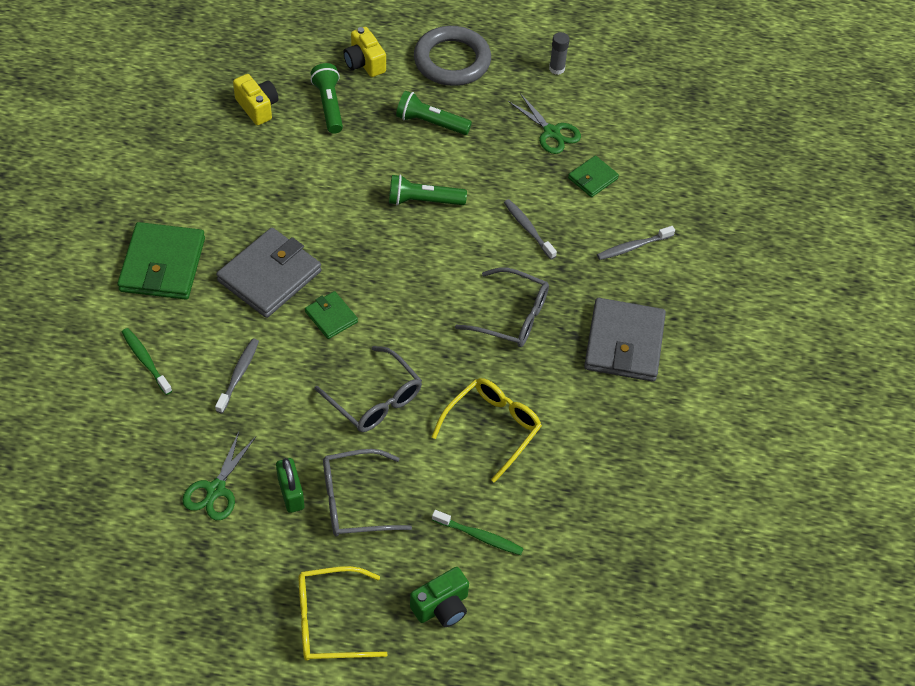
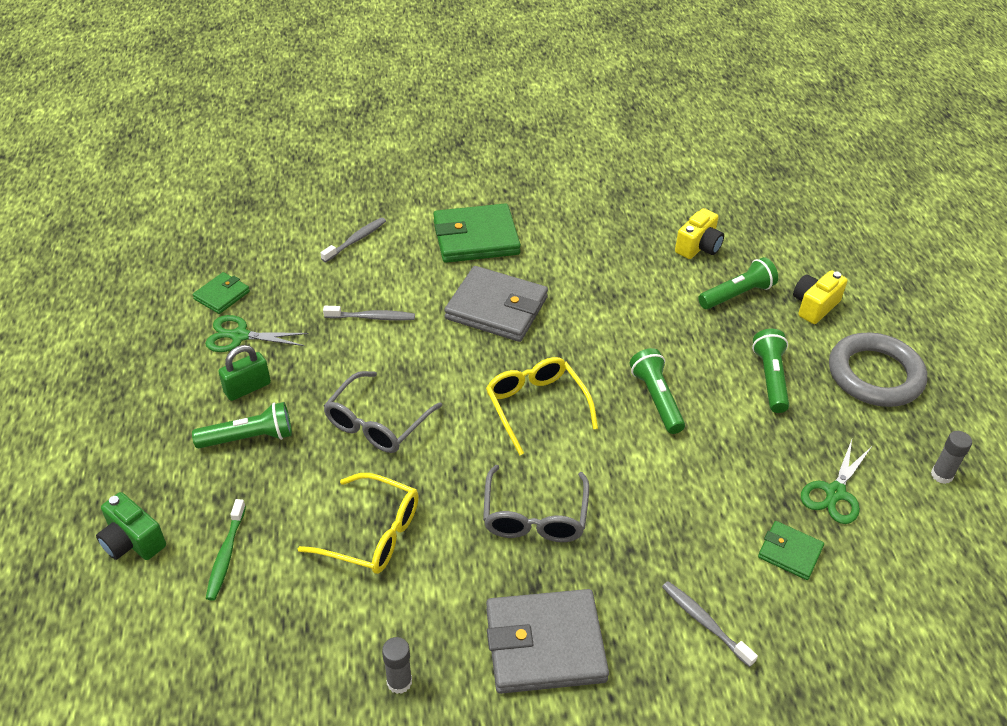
camera: 75 degrees right, 10 degrees down
green toothbrush [122,328,172,395] -> none
yellow glasses [299,566,388,661] -> yellow glasses moved to [486,357,598,455]
green wallet [305,291,358,339] -> green wallet moved to [192,272,250,314]
grey glasses [323,449,412,537] -> green flashlight [192,402,292,448]
grey toothbrush [504,199,557,260] -> grey toothbrush moved to [320,217,386,262]
none -> grey glue stick [382,637,412,694]

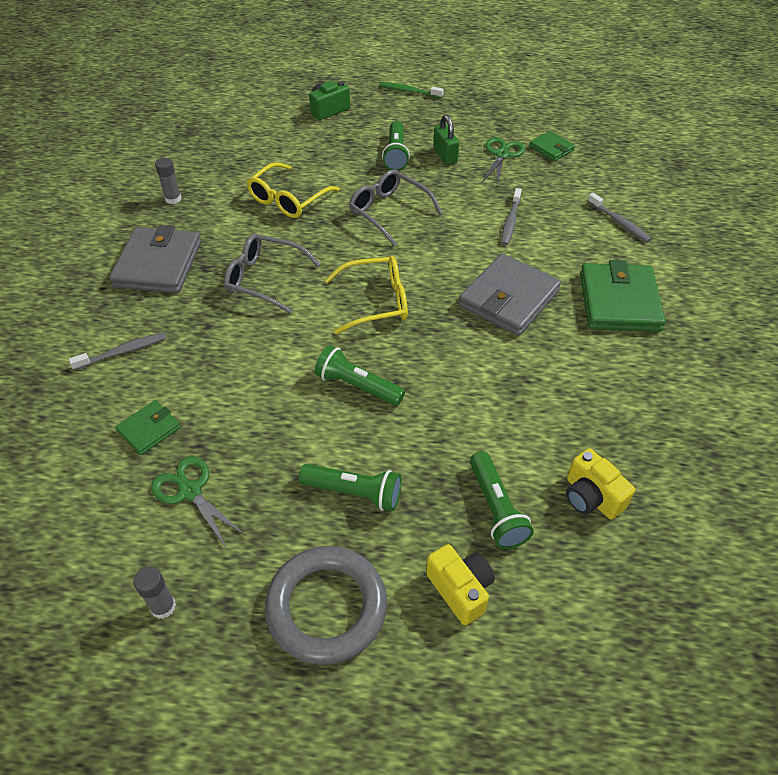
camera: 105 degrees right, 5 degrees up
green toothbrush [206,499,246,601] -> green toothbrush moved to [379,82,444,98]
green flashlight [630,348,685,434] -> green flashlight turned 150 degrees counterclockwise [315,345,405,406]

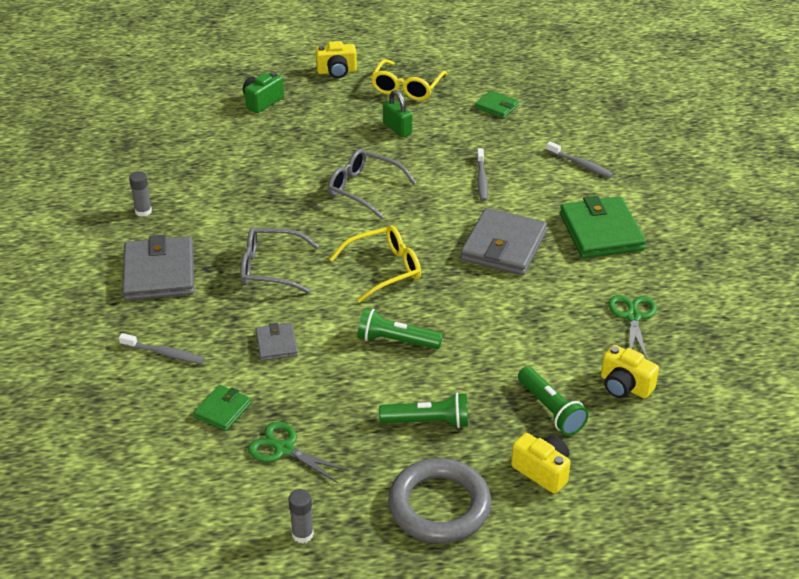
camera: 15 degrees left, 10 degrees down
grey toothbrush [69,332,166,370] -> grey toothbrush turned 60 degrees clockwise [119,333,205,364]
yellow glasses [247,162,340,218] -> yellow glasses moved to [371,59,447,101]
green toothbrush [379,82,444,98] -> yellow camera [316,41,357,78]
green flashlight [382,121,410,171] -> none
green scissors [482,137,525,185] -> green scissors moved to [608,295,657,359]
none -> grey wallet [255,322,298,361]

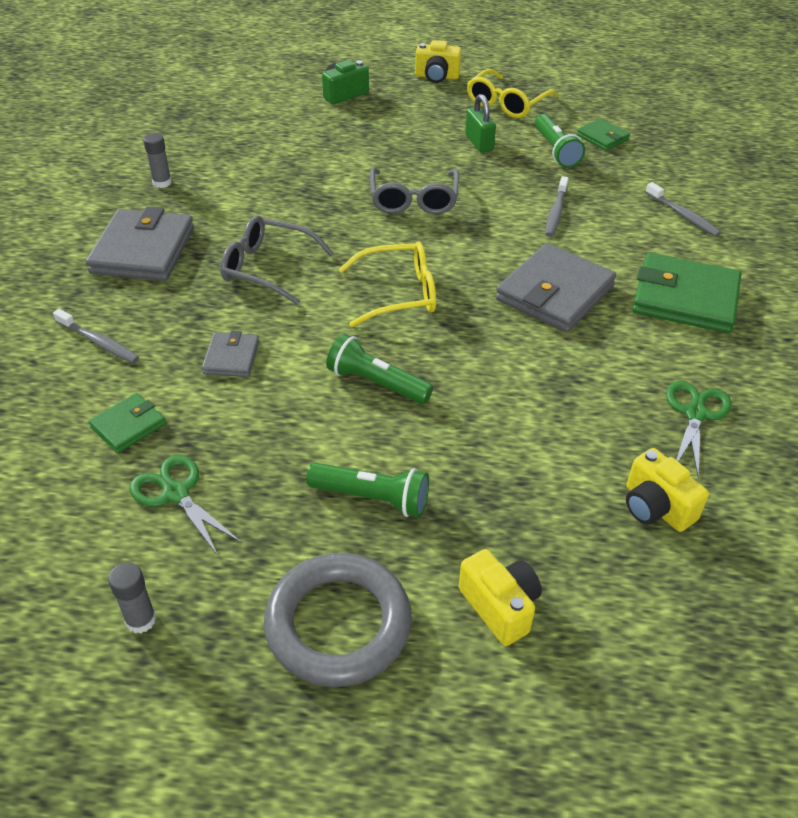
camera: 15 degrees right, 5 degrees up
grey glasses [328,149,416,219] -> grey glasses turned 135 degrees counterclockwise [370,168,459,214]
green flashlight [518,367,589,435] -> green flashlight moved to [535,114,585,168]
green wallet [560,196,646,259] -> green wallet turned 75 degrees counterclockwise [632,253,741,333]

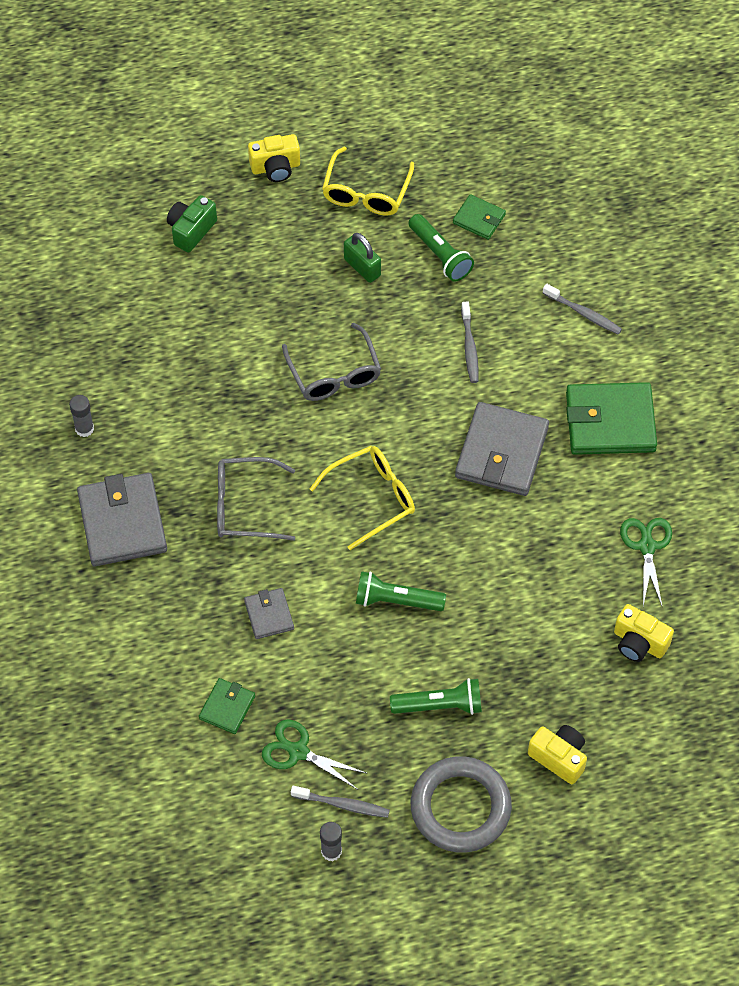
camera: 20 degrees left, 15 degrees up
grey toothbrush [53,309,139,363] -> grey toothbrush moved to [291,786,390,818]

